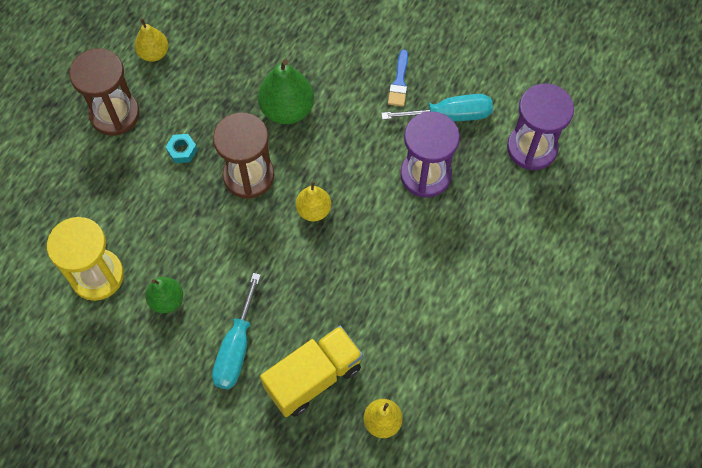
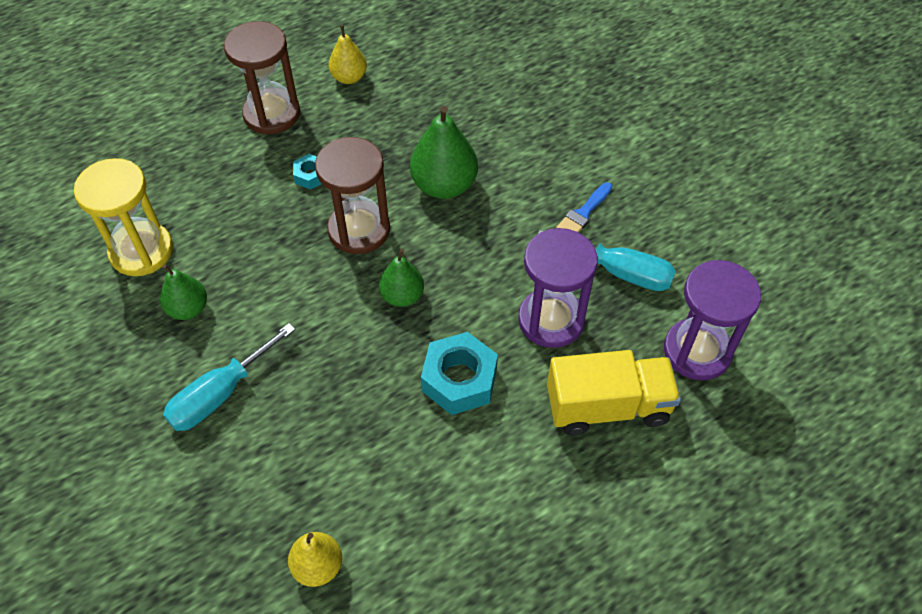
camera: 30 degrees right, 10 degrees down
yellow truck [260,326,363,417] -> yellow truck moved to [547,350,681,435]
yellow pear [296,181,331,221] -> green pear [379,249,424,307]
none -> turquoise nut [421,332,498,415]

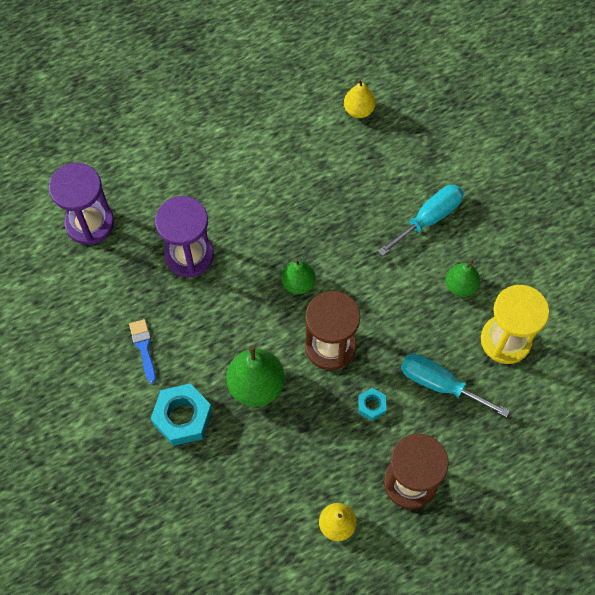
camera: 175 degrees left, 10 degrees up
turquoise nut [421,332,498,415] -> turquoise nut moved to [151,383,212,446]
turquoise screwdriver [538,230,676,291] -> turquoise screwdriver moved to [401,354,510,417]
yellow truck [547,350,681,435] -> none
blue brush [556,182,612,233] -> blue brush turned 60 degrees counterclockwise [129,319,156,384]

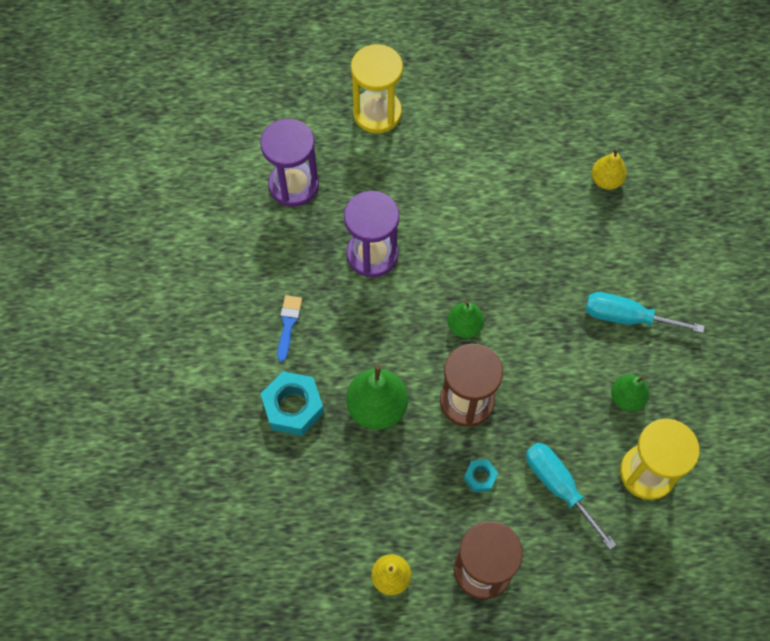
camera: 25 degrees right, 0 degrees up
turquoise screwdriver [378,185,464,256] -> turquoise screwdriver turned 150 degrees counterclockwise [585,292,704,333]
none -> yellow hourglass [351,44,403,133]

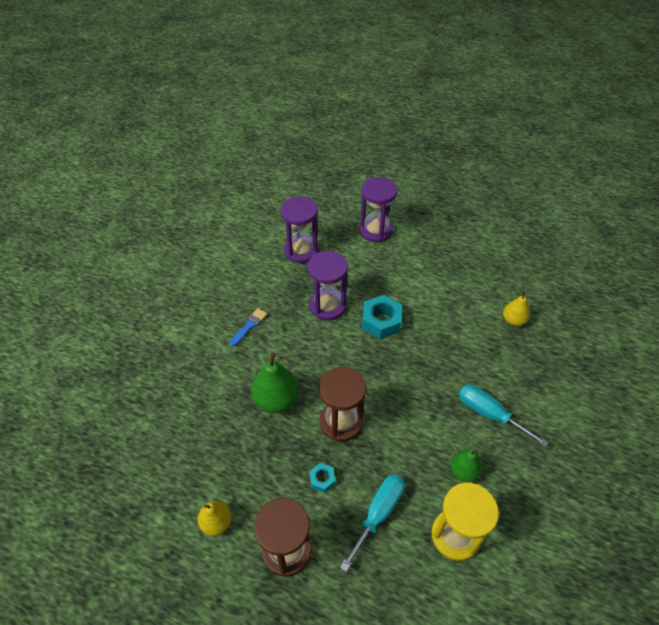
camera: 25 degrees right, 15 degrees down
turquoise nut [261,371,324,436] -> turquoise nut moved to [362,295,402,339]
yellow hourglass [351,44,403,133] -> purple hourglass [359,177,398,242]
green pear [448,301,484,338] -> none
turquoise screwdriver [526,443,617,550] -> turquoise screwdriver turned 45 degrees clockwise [340,474,405,572]

